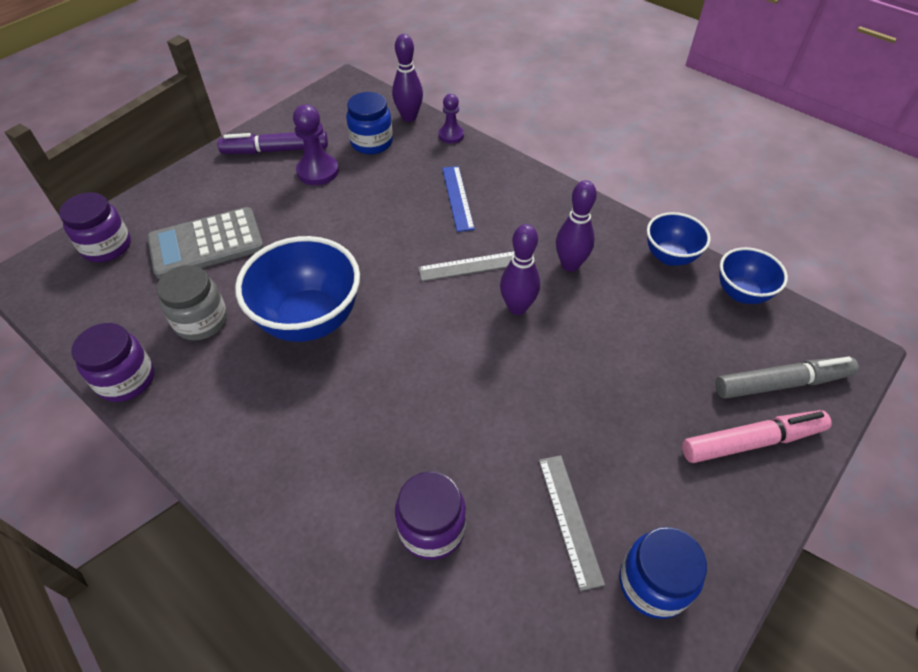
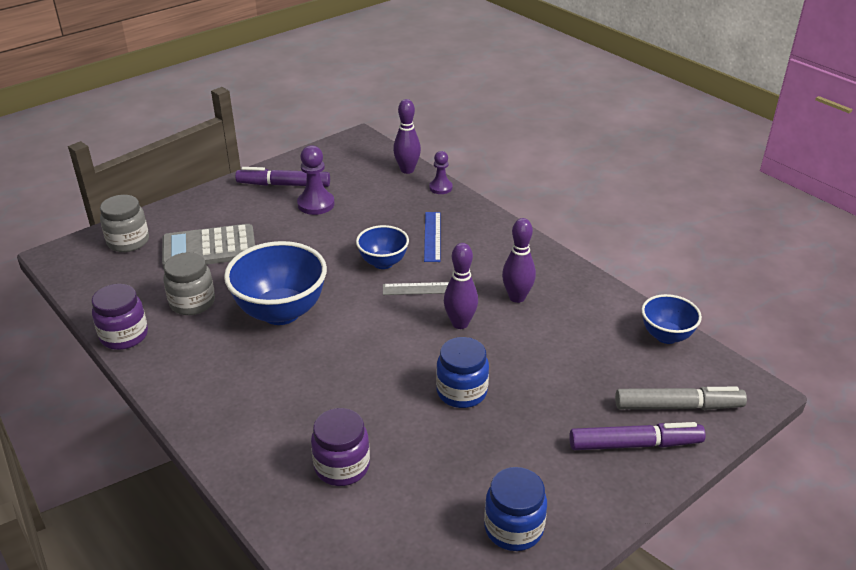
camera: 10 degrees right, 15 degrees down
purple jar [59,192,131,262] -> grey jar [100,195,149,252]
blue jar [346,92,393,154] -> blue jar moved to [436,337,489,408]
grey ruler [539,455,605,591] -> none
blue bowl [647,212,711,266] -> blue bowl moved to [356,225,409,269]
pink marker [682,410,832,463] -> purple marker [569,422,706,450]

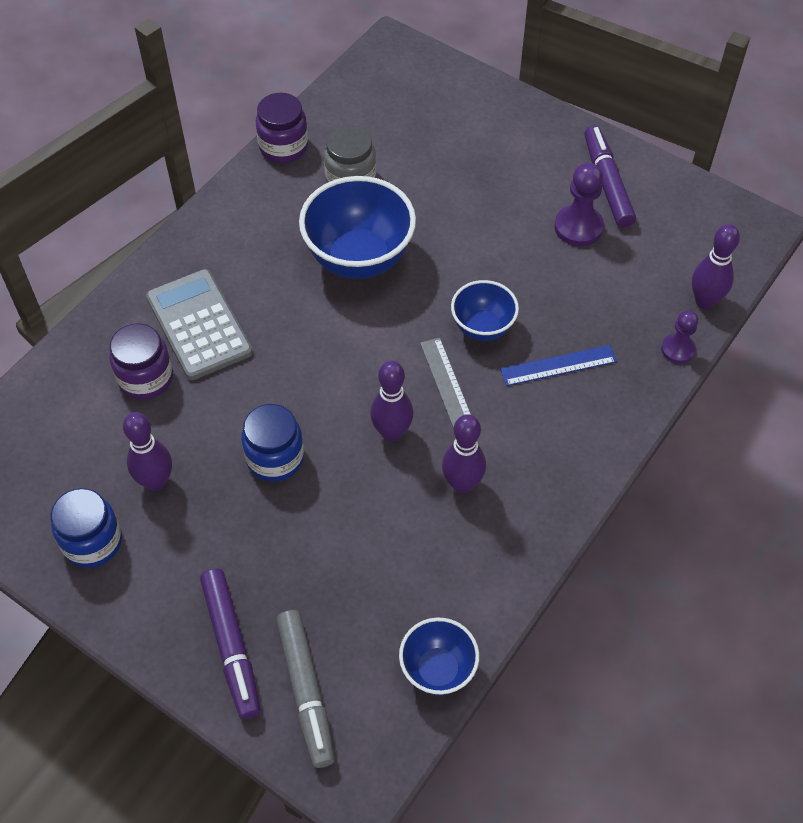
camera: 75 degrees right, 20 degrees up
grey jar [100,195,149,252] -> none
grey calculator [162,224,255,268] -> grey calculator moved to [146,269,253,380]
none -> purple bowling pin [123,412,172,491]

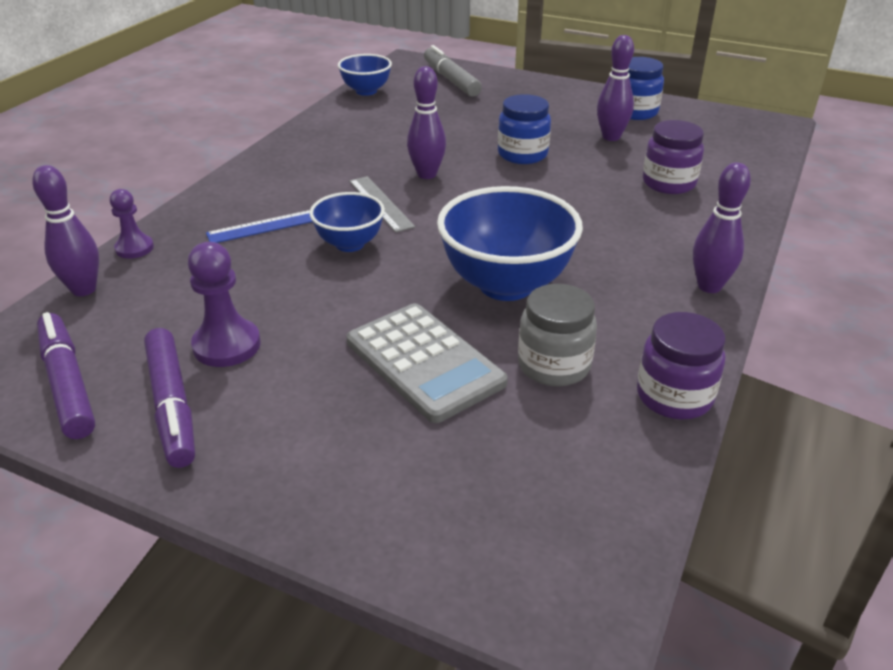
camera: 170 degrees right, 20 degrees down
grey calculator [146,269,253,380] -> grey calculator moved to [346,303,508,423]
purple marker [200,568,260,719] -> purple marker moved to [37,312,95,439]
purple bowling pin [442,414,486,493] -> purple bowling pin moved to [693,162,751,293]

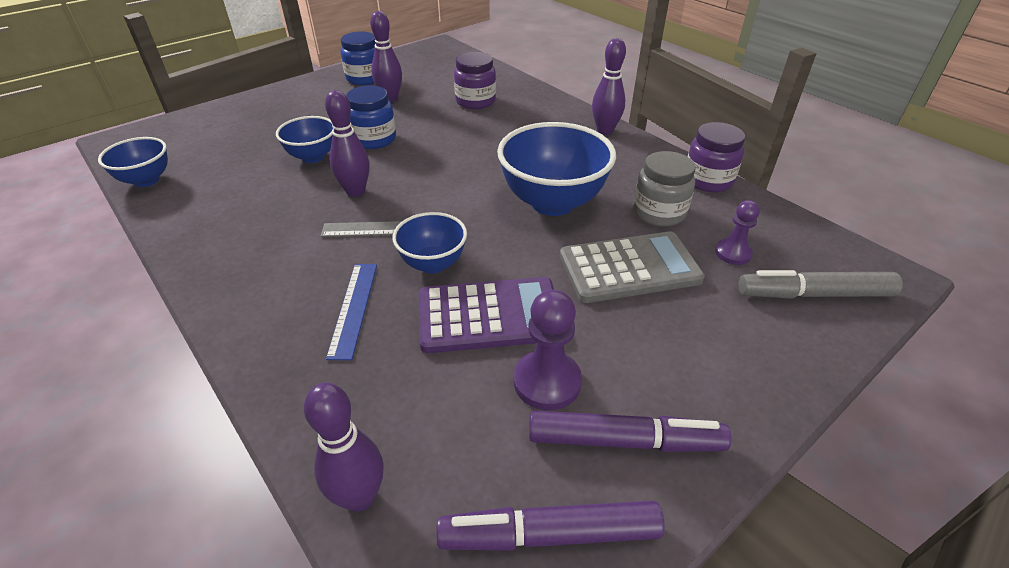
camera: 65 degrees left, 5 degrees up
purple pawn [110,189,154,259] -> purple pawn moved to [715,200,760,265]
grey marker [424,45,482,97] -> grey marker moved to [739,270,903,299]
none -> blue bowl [276,116,333,163]
none -> purple calculator [419,277,554,353]

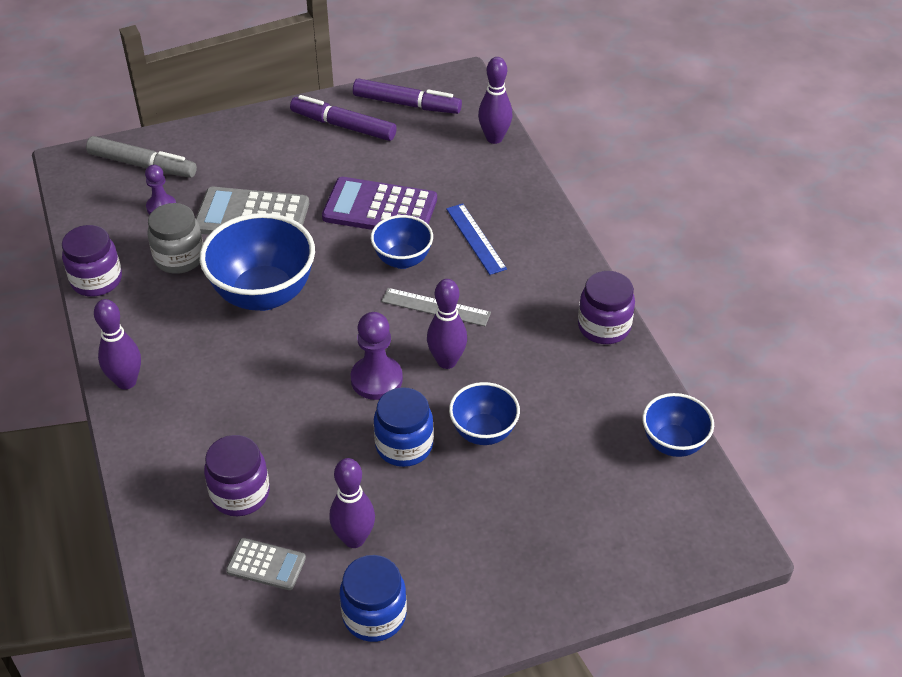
camera: 160 degrees left, 5 degrees up
blue ruler [326,264,377,360] -> blue ruler turned 45 degrees counterclockwise [446,203,507,275]
purple pawn [514,290,582,410] -> purple pawn moved to [350,312,403,400]
none -> grey calculator [226,538,306,590]
none -> purple jar [578,271,635,344]

